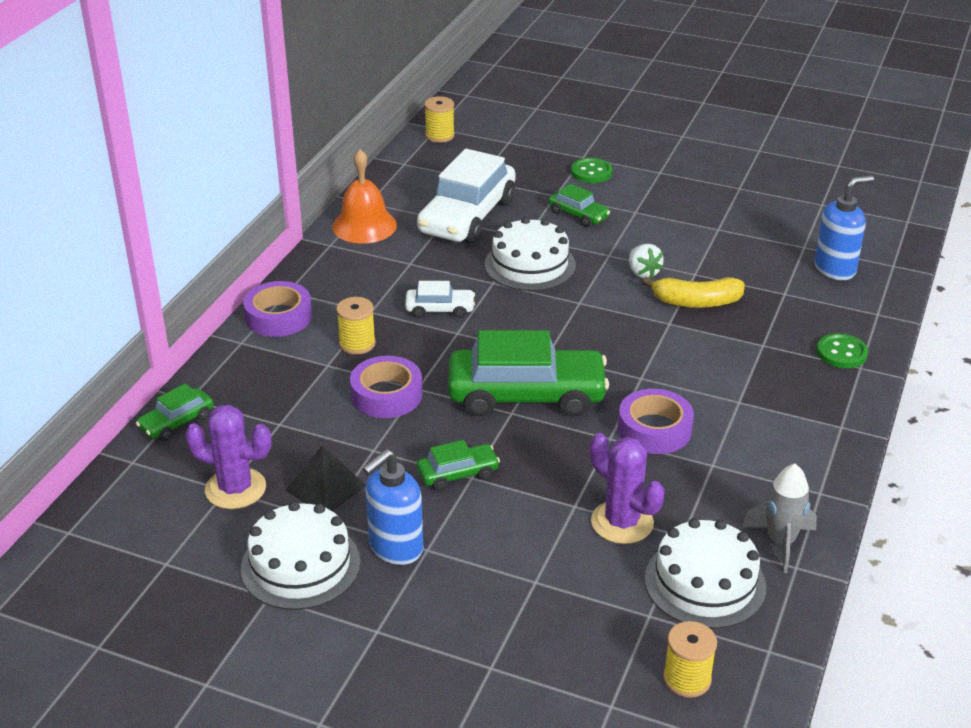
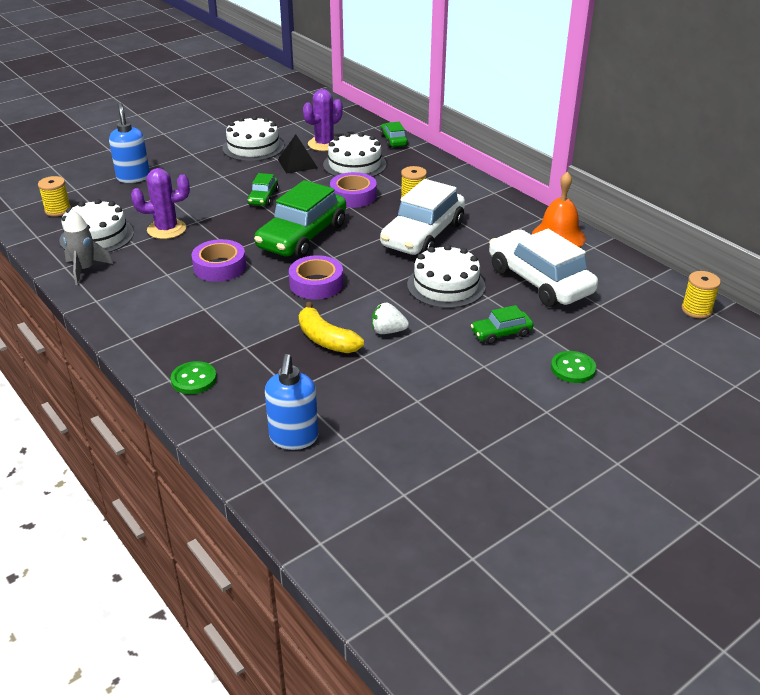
camera: 120 degrees right, 0 degrees up
purple tape [243,281,312,337] -> purple tape moved to [289,255,343,299]
blue soap dispenser [362,449,423,565] -> blue soap dispenser moved to [109,103,150,183]
white car [405,281,475,318] -> white car [380,179,465,255], size x2.11
yellow banana [642,277,745,308] -> yellow banana turned 75 degrees counterclockwise [299,302,364,353]
none -> white cake [323,132,387,177]

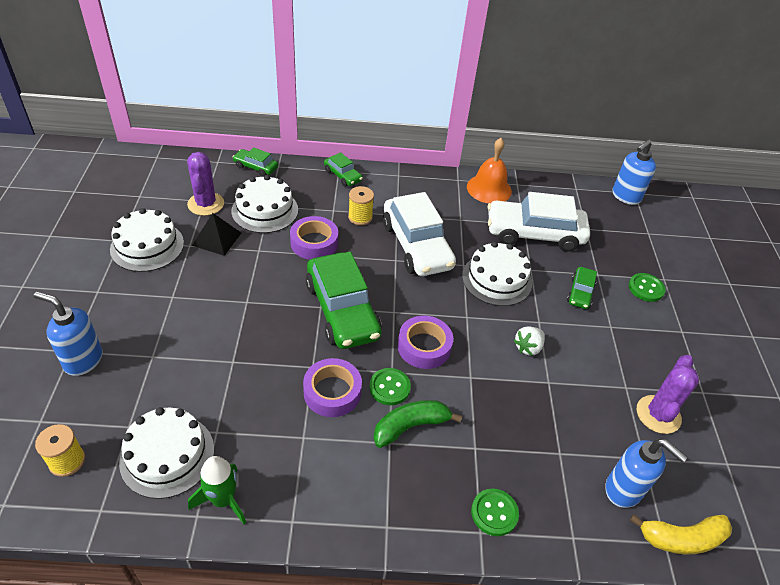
camera: 55 degrees left, 10 degrees up
grey rocket [63,209,113,285] -> green rocket [188,456,246,524]
purple cactus [131,168,190,239] -> purple cactus moved to [637,355,699,434]
green car [247,173,279,206] -> green car moved to [324,152,363,187]
yellow banana [299,302,364,353] -> yellow banana moved to [630,514,732,554]
yellow spool [682,271,721,318] -> blue soap dispenser [612,139,656,205]
none -> green button [369,368,411,405]
none -> green banana [373,400,462,448]

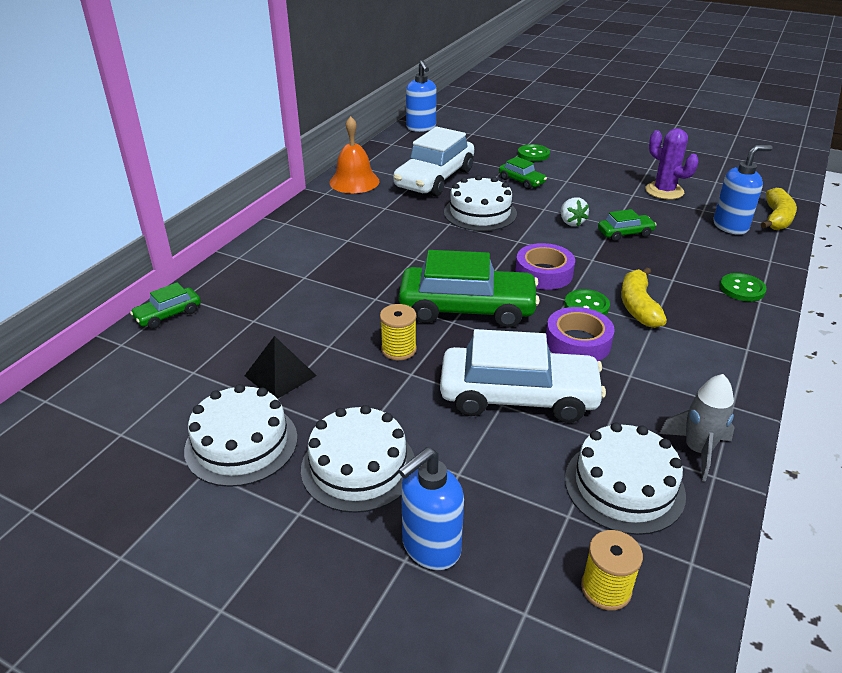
camera: 60 degrees left, 10 degrees down
purple cactus [187,152,224,216] -> none
green rocket [188,456,246,524] -> grey rocket [659,374,735,482]
white cake [231,175,298,233] -> white cake moved to [301,405,415,513]
purple tape [290,216,338,260] -> none
green car [324,152,363,187] -> green car moved to [598,209,656,241]
yellow spool [348,186,374,225] -> yellow spool moved to [380,304,417,360]
green banana [373,400,462,448] -> yellow banana [621,267,667,328]
white car [383,192,456,276] -> white car moved to [440,329,606,423]

